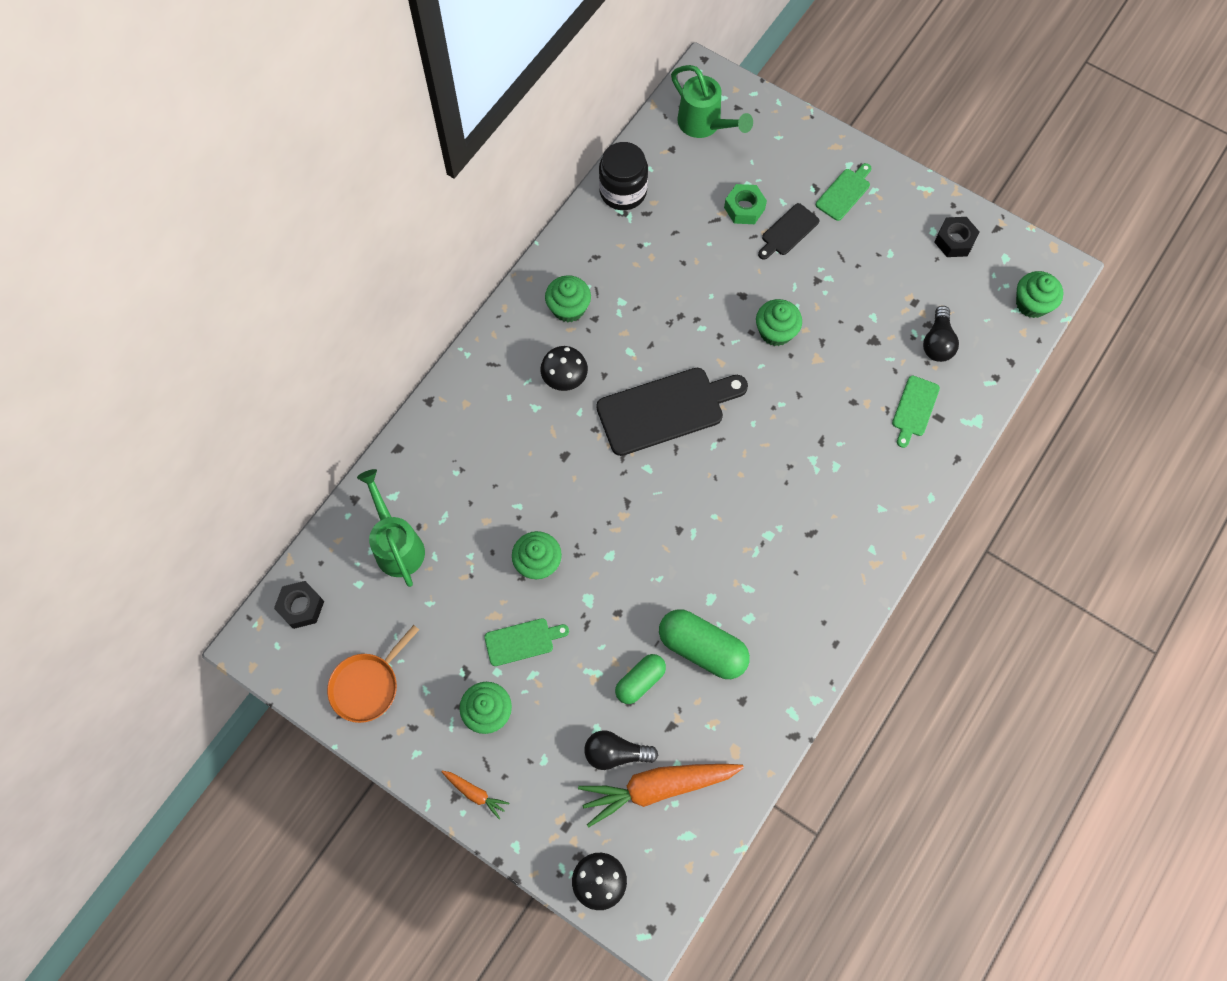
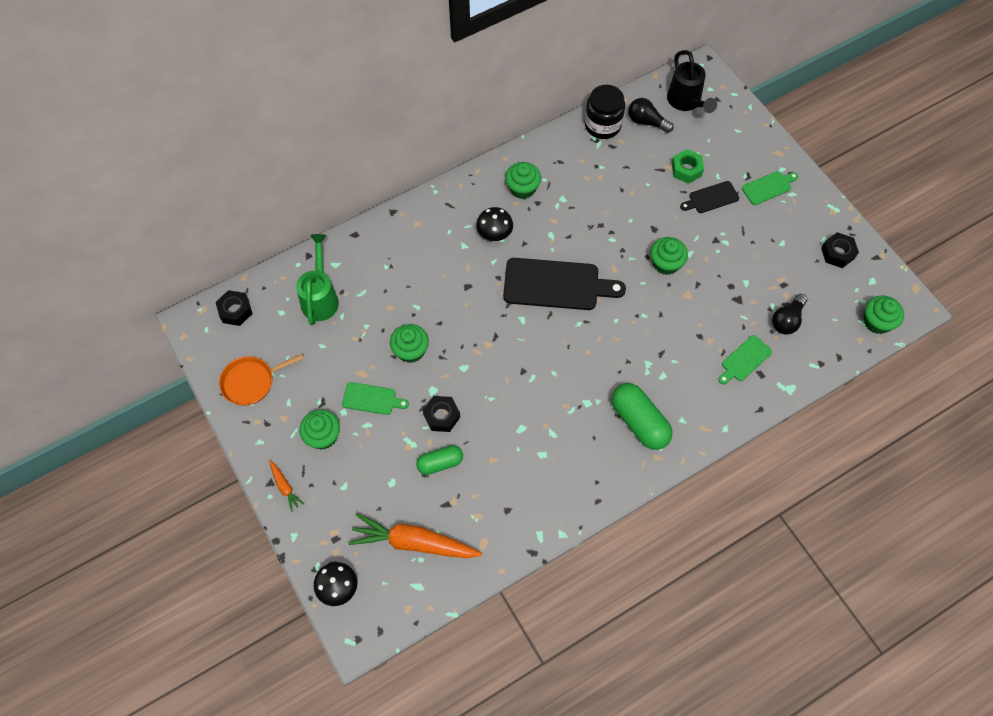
camera: 25 degrees right, 5 degrees down
black light bulb [584,730,658,770] -> black light bulb moved to [628,98,673,133]
green capsule [659,609,750,679] -> green capsule moved to [612,383,673,450]
green watering can [671,65,753,138] -> black watering can [667,50,717,113]
none -> black nut [423,396,460,432]

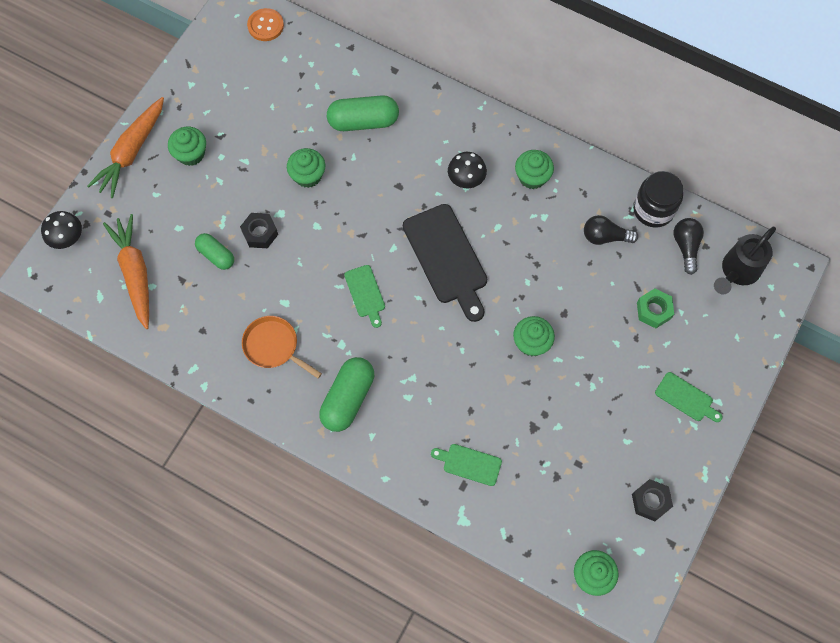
camera: 60 degrees right, 5 degrees up
black nut [216,290,253,326] -> orange button [247,8,284,41]
orange pan [219,354,304,405] -> orange pan moved to [242,316,322,378]
orange carrot [269,461,304,512] -> orange carrot [87,97,164,198], size x2.18
green watering can [296,234,339,325] -> none
green cutting board [342,382,409,415] -> green cutting board moved to [344,265,385,328]
black cutting board [680,181,739,213] -> none
black light bulb [772,294,807,335] -> black light bulb moved to [584,215,638,245]
none -> green capsule [327,95,399,131]

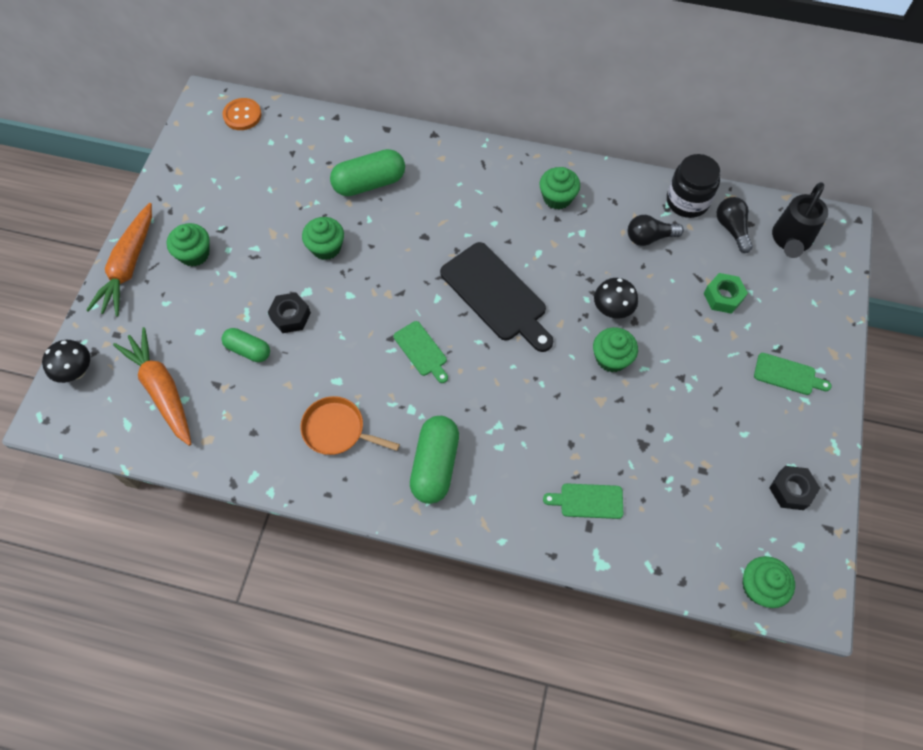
camera: 15 degrees left, 5 degrees down
black mushroom [448,152,487,188] -> black mushroom moved to [594,278,638,319]

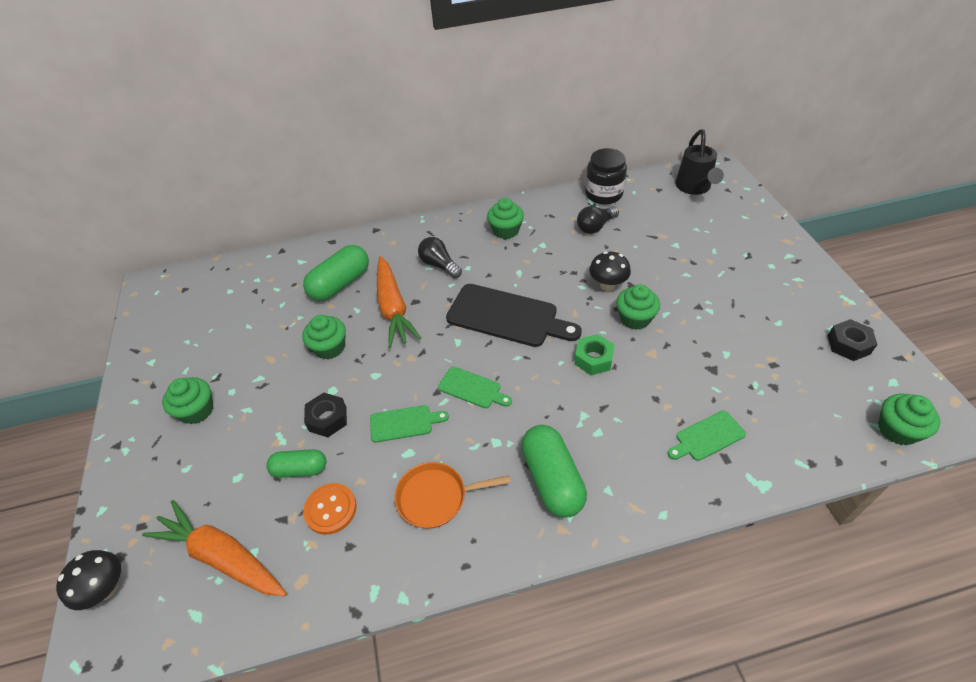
camera: 25 degrees left, 15 degrees down
orange carrot [86,203,152,317] -> orange carrot moved to [377,256,421,348]
orange button [222,98,262,130] -> orange button moved to [303,483,357,535]
green nut [704,273,748,314] -> green nut moved to [575,334,615,375]
black light bulb [717,197,753,253] -> black light bulb moved to [418,237,462,278]
green cutting board [754,353,831,395] -> green cutting board moved to [370,405,449,443]

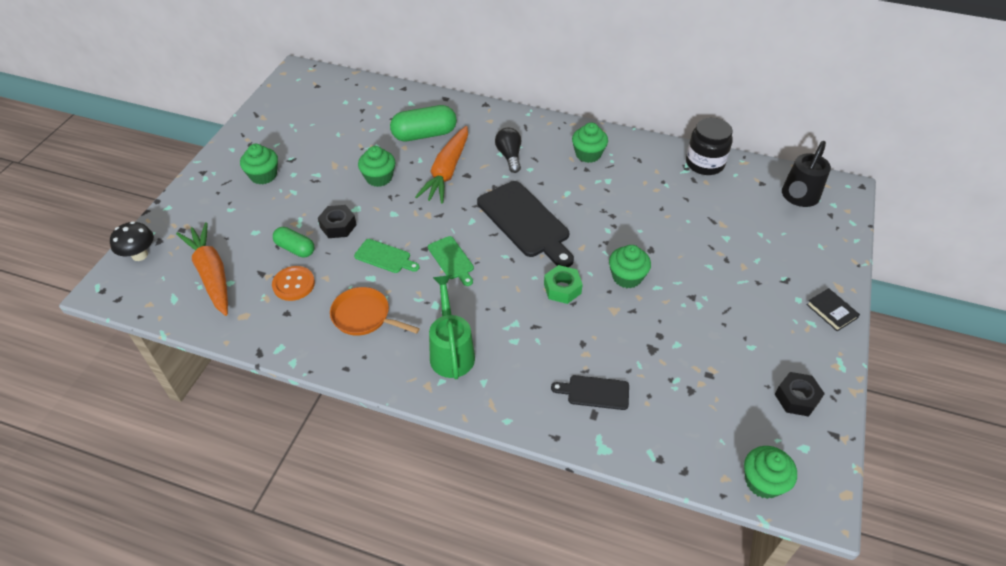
camera: 30 degrees right, 0 degrees up
green capsule [521,425,587,518] -> green watering can [429,275,475,379]
black light bulb [577,206,619,234] -> none
black mushroom [589,251,631,291] -> none
green cutting board [668,411,746,461] -> black cutting board [551,375,629,410]
none -> black book [806,288,860,331]

